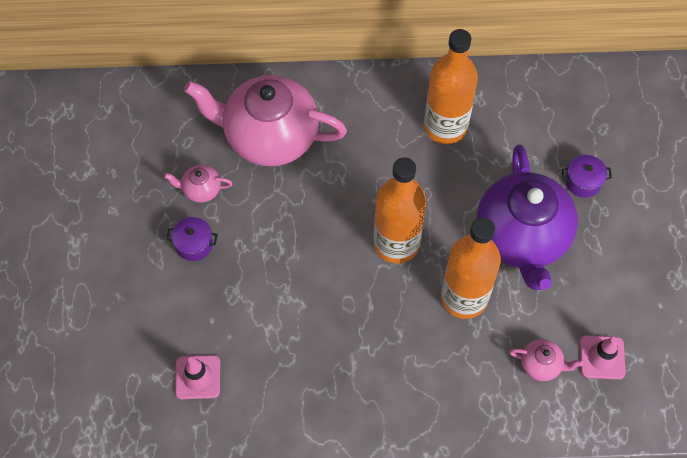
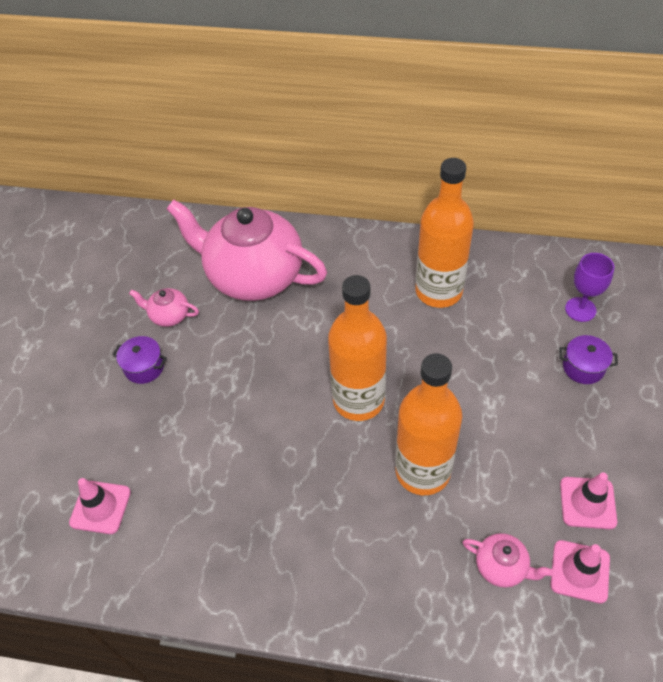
camera: 15 degrees right, 10 degrees down
purple teapot [477,144,578,290] -> none
none -> pink traffic cone [560,472,617,529]
none -> purple goblet [565,253,614,322]

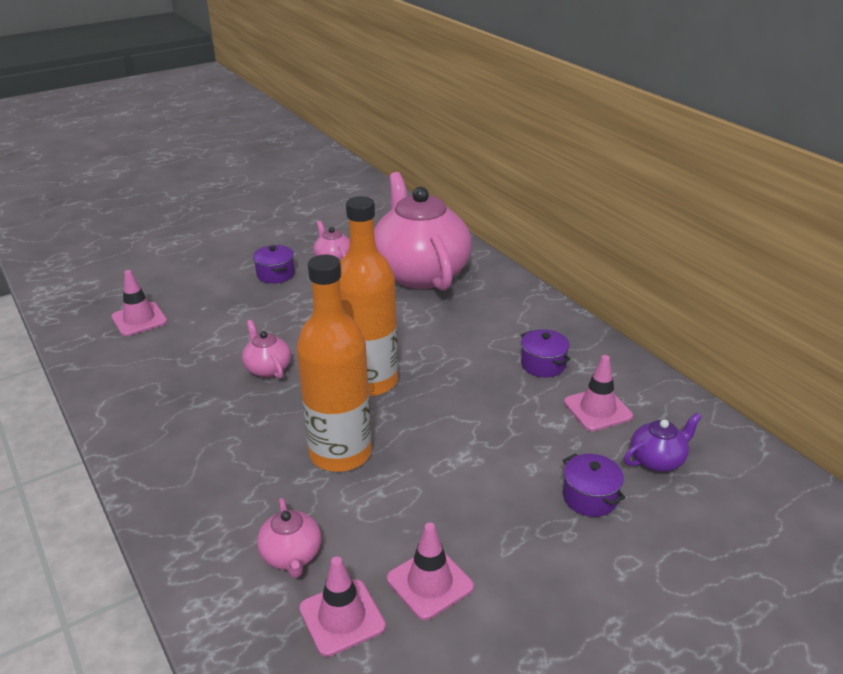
camera: 45 degrees right, 20 degrees down
orange bottle [415,158,474,308] -> purple pot [521,329,570,377]
purple goblet [565,253,614,322] -> purple teapot [624,413,702,472]
none -> pink teapot [242,320,291,379]
none -> pink traffic cone [564,355,633,431]

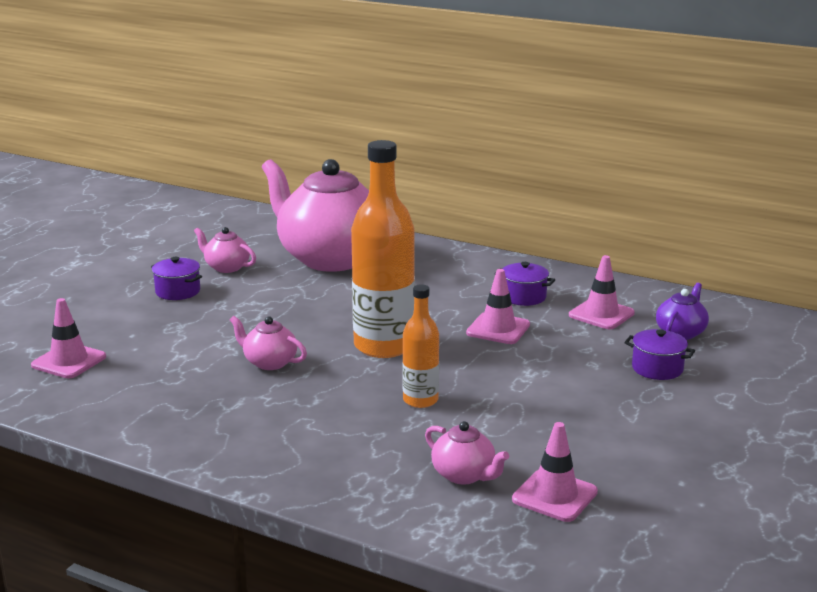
camera: 30 degrees left, 10 degrees down
orange bottle [296,255,372,472] -> orange bottle [403,284,439,408], size x0.54
pink traffic cone [387,523,474,620] -> pink traffic cone moved to [466,269,530,344]

